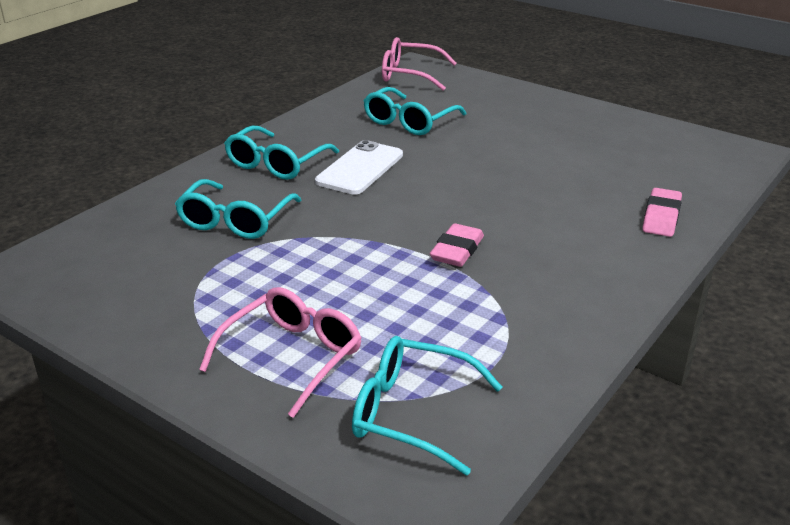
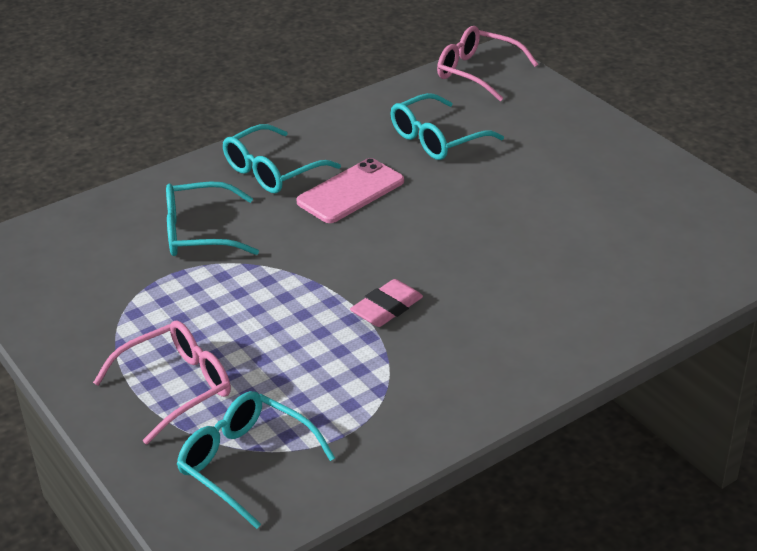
camera: 20 degrees right, 5 degrees up
turquoise glasses [175,179,301,239] -> turquoise glasses turned 45 degrees clockwise [166,182,259,256]
white phone [315,140,403,195] -> pink phone [296,158,404,223]
pink eraser [642,188,682,237] -> none

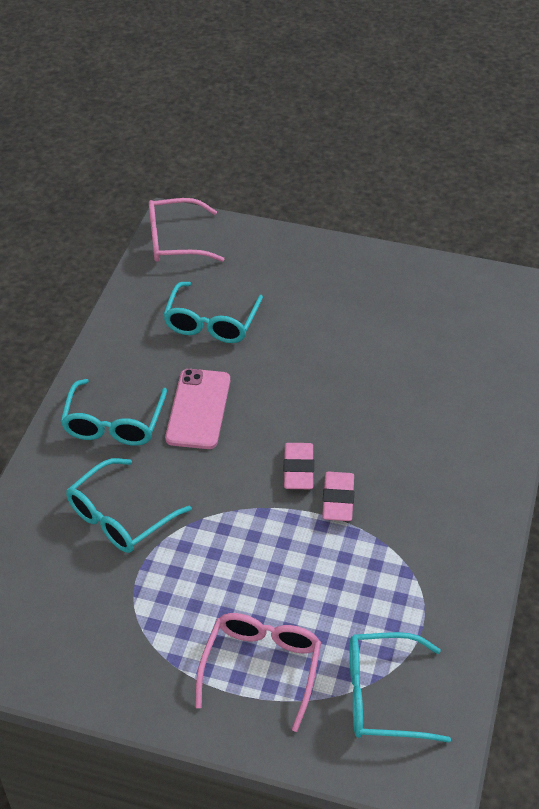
camera: 40 degrees left, 10 degrees up
none -> pink eraser [284,443,314,489]

